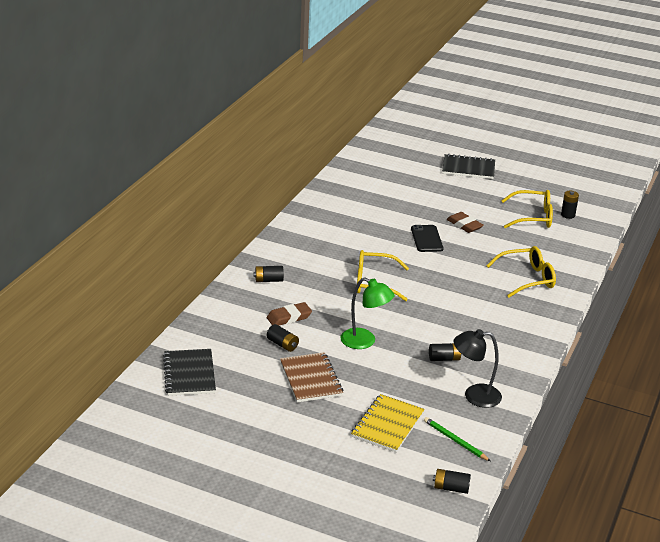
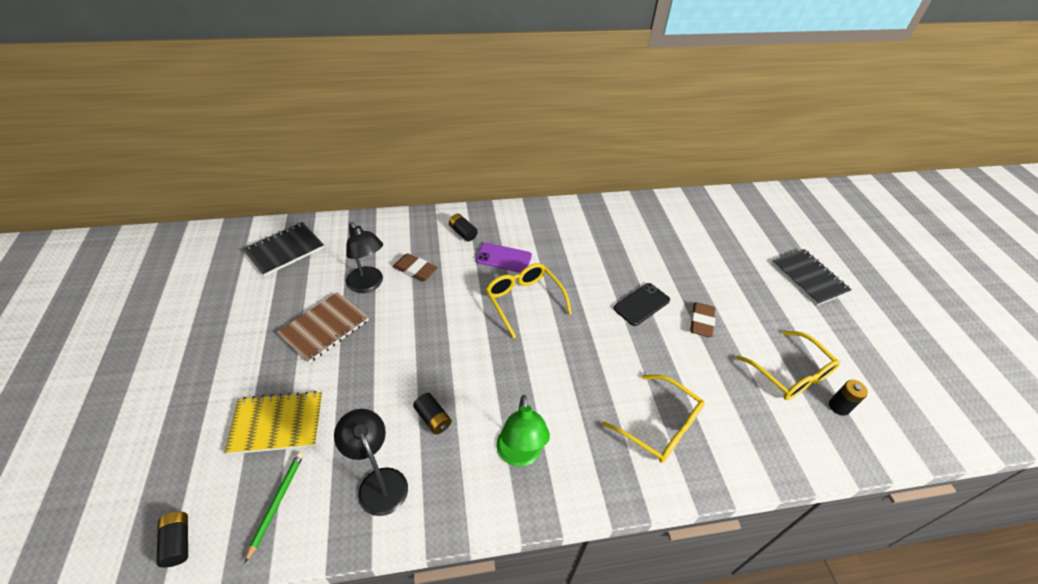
camera: 55 degrees right, 15 degrees up
black battery [267,324,299,352] -> black lamp [346,222,383,293]
green lamp [340,277,395,349] -> green lamp moved to [496,395,550,467]
none -> purple phone [476,243,532,273]

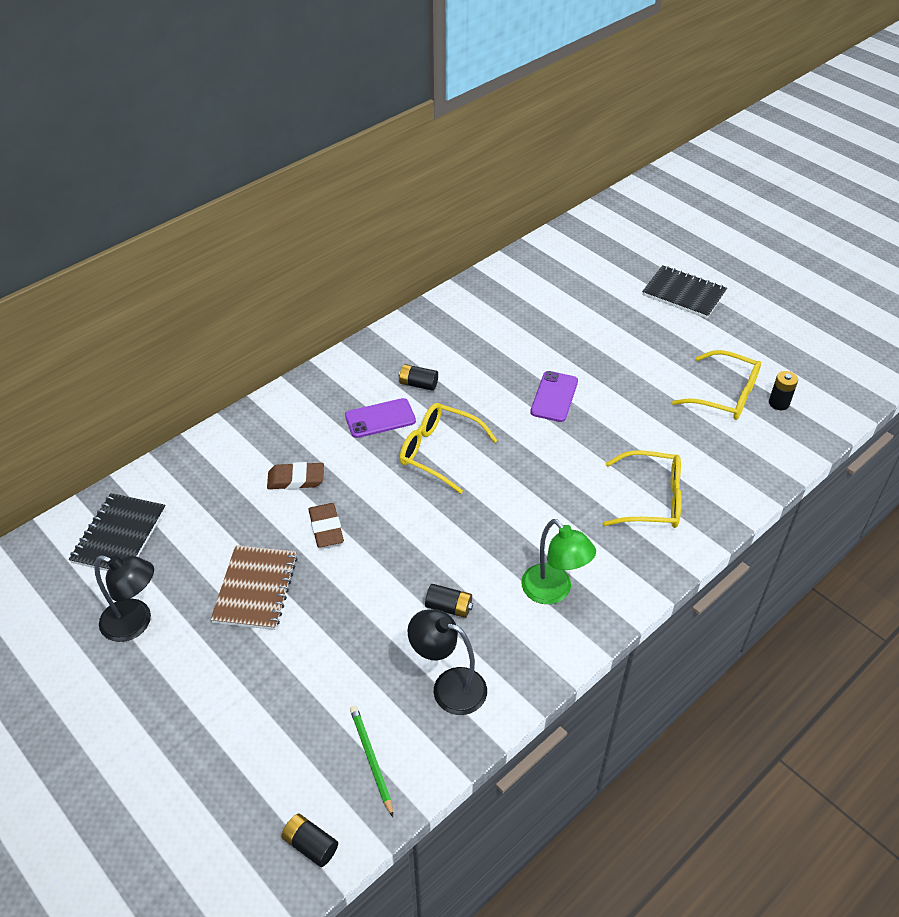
camera: 30 degrees left, 0 degrees up
yellow notebook [225,391,323,455] -> none
black lamp [346,222,383,293] -> black lamp moved to [94,555,154,642]
black battery [449,214,478,241] -> black battery moved to [399,364,438,391]
black phone [613,283,670,326] -> purple phone [530,371,578,422]
brown eraser [690,302,715,337] -> brown eraser moved to [308,503,344,547]

